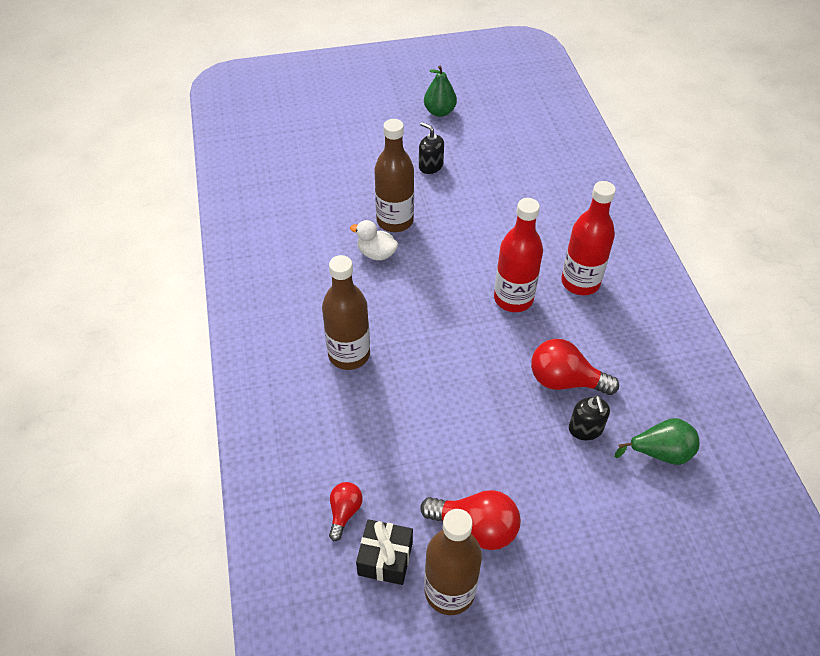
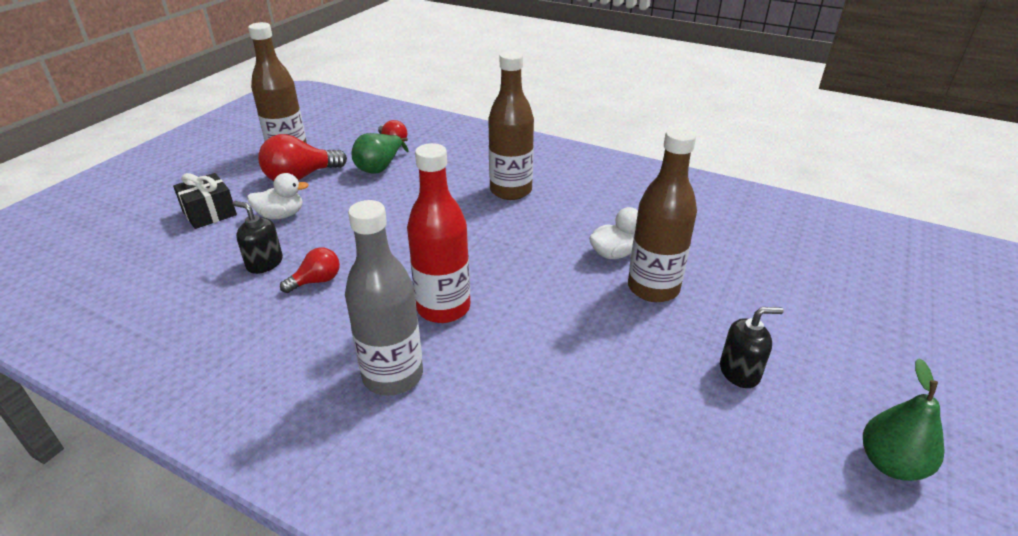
camera: 130 degrees right, 15 degrees down
black gift [356,519,413,585] -> black gift moved to [173,173,237,229]
red light bulb [531,339,619,395] -> red light bulb [280,247,340,293], size x0.58
red bottle [561,181,616,295] -> grey bottle [345,200,423,396]
green pear [615,418,699,465] -> green pear moved to [352,133,409,174]
none -> white duck [247,173,309,219]

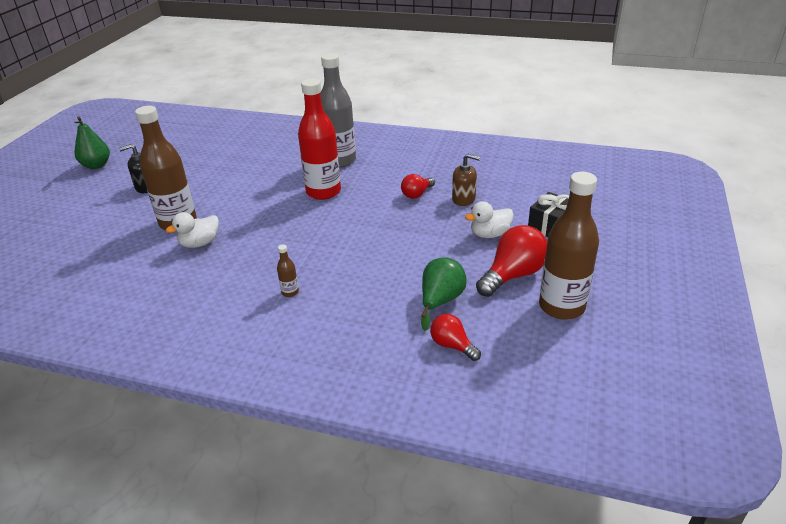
camera: 170 degrees right, 0 degrees up
black soap dispenser [233,201,283,274] -> brown soap dispenser [452,154,480,206]
brown bottle [488,51,534,200] -> brown bottle [277,244,299,297], size x0.40

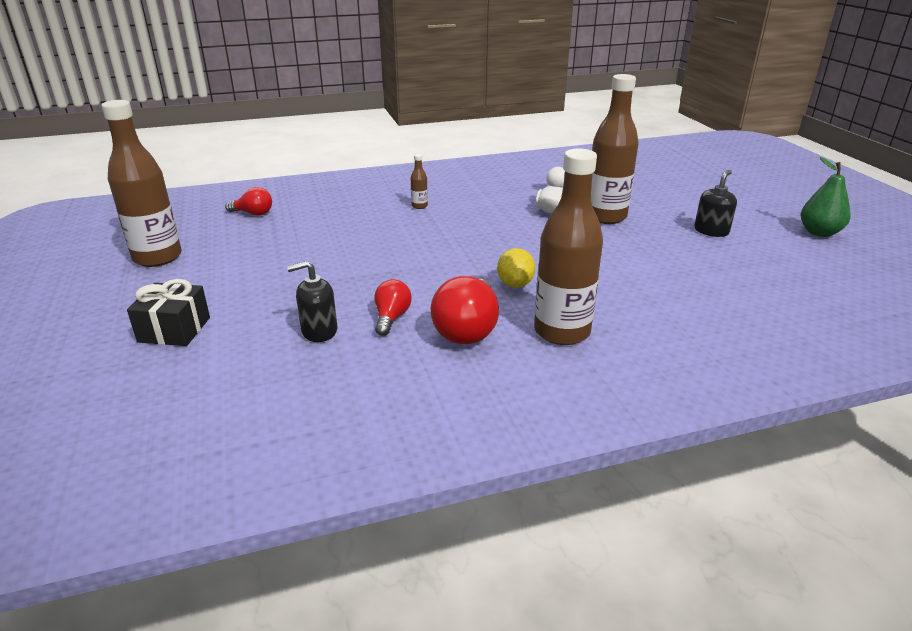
camera: 145 degrees right, 5 degrees down
red bottle [298,79,341,200] -> yellow lemon [497,248,535,288]
grey bottle [320,53,356,168] -> brown bottle [534,149,603,345]
green pear [421,257,467,331] -> none
brown soap dispenser [452,154,480,206] -> black soap dispenser [287,261,337,342]
white duck [465,201,514,238] -> none
red light bulb [476,225,547,297] -> red light bulb moved to [431,276,499,344]

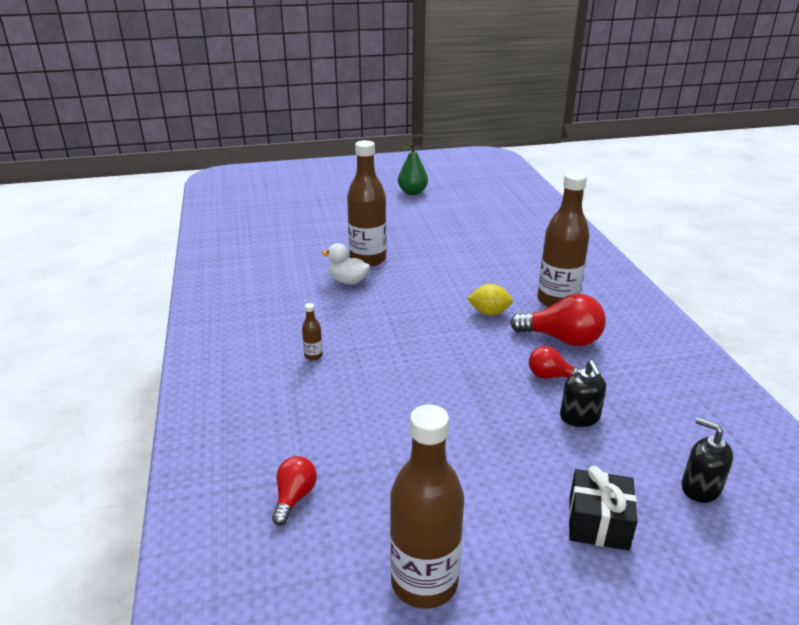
camera: 85 degrees left, 0 degrees up
black soap dispenser [694,170,737,237] -> black soap dispenser moved to [681,418,733,503]

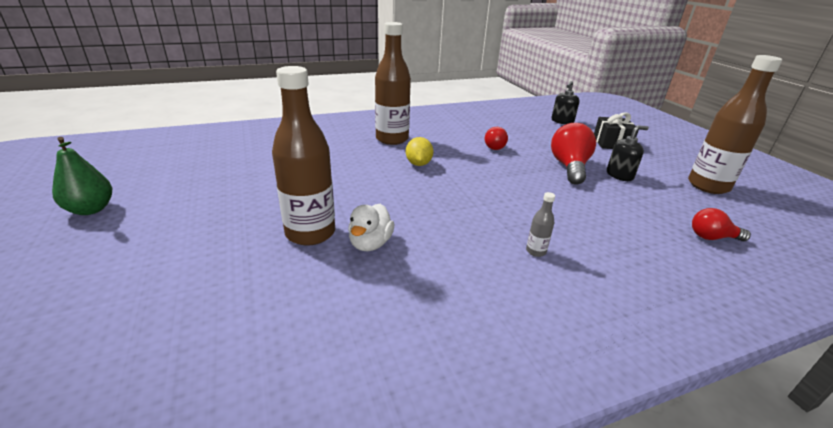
camera: 100 degrees left, 0 degrees up
brown bottle [302,303,323,360] -> grey bottle [526,192,555,257]
red light bulb [510,294,606,346] -> red light bulb moved to [551,123,596,185]
black soap dispenser [560,360,606,427] -> black soap dispenser moved to [607,125,649,181]

